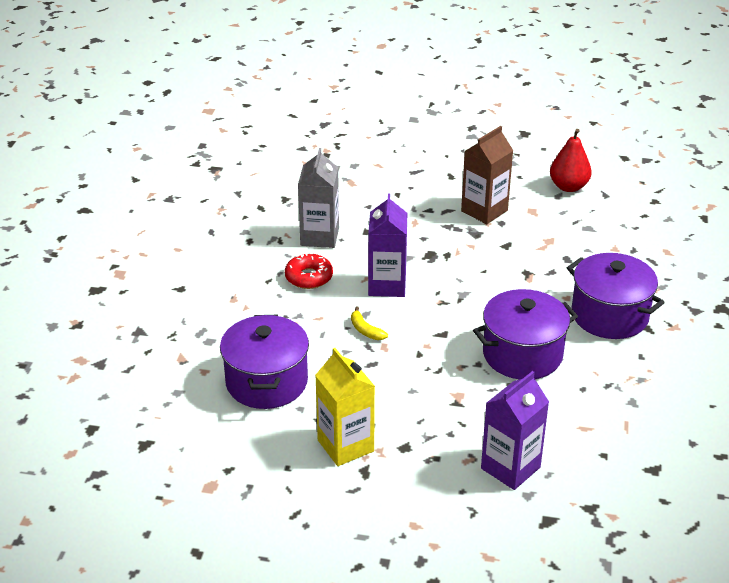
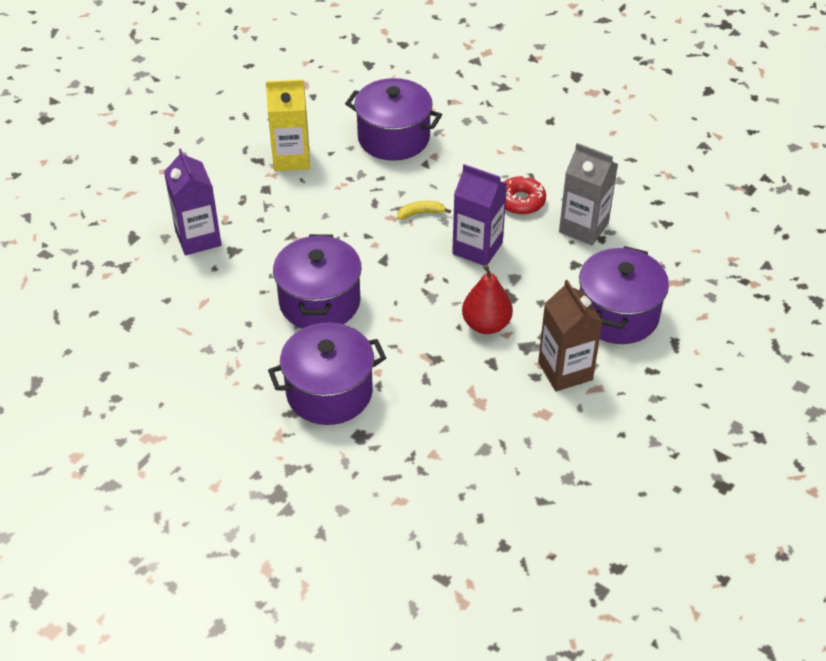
camera: 115 degrees right, 10 degrees up
red pear [550,129,592,192] -> red pear moved to [462,265,513,334]
none -> purple pot [579,246,669,344]

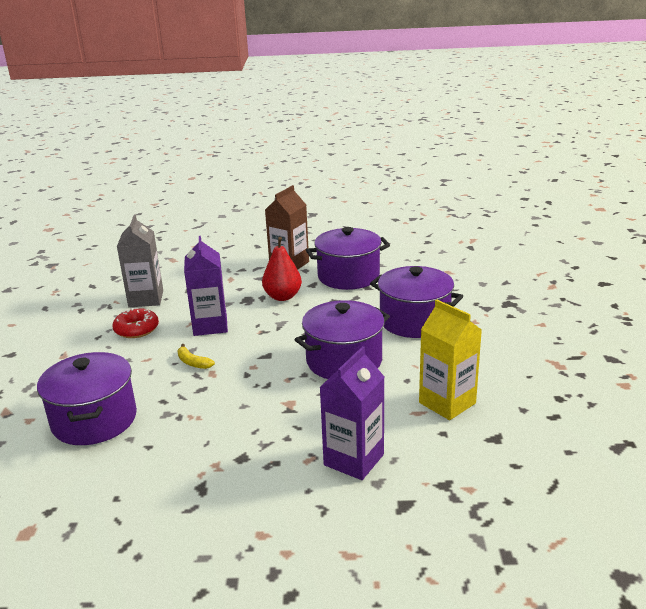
camera: 125 degrees left, 20 degrees down
yellow carton [266,80,310,171] -> yellow carton moved to [419,300,482,420]
purple pot [579,246,669,344] -> purple pot moved to [306,227,390,290]

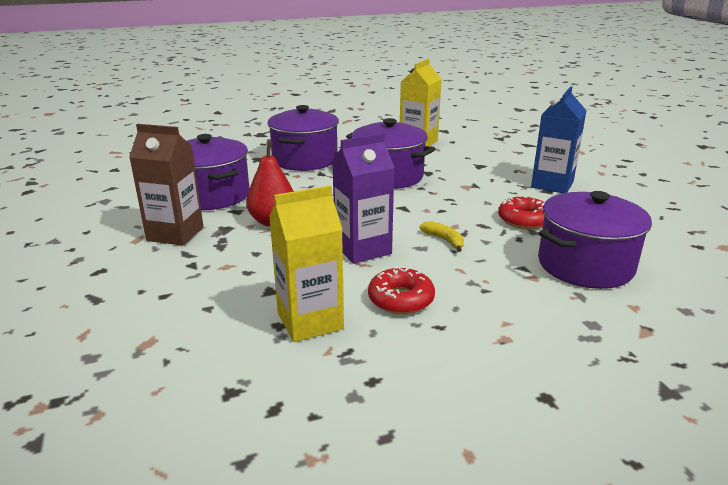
camera: 110 degrees left, 0 degrees up
grey carton [117,214,163,308] -> yellow carton [269,185,344,342]
yellow banana [177,344,215,369] -> yellow banana turned 60 degrees counterclockwise [419,221,464,252]
purple carton [319,346,384,480] -> none
none -> red donut [498,196,545,229]
none -> blue carton [531,86,586,193]

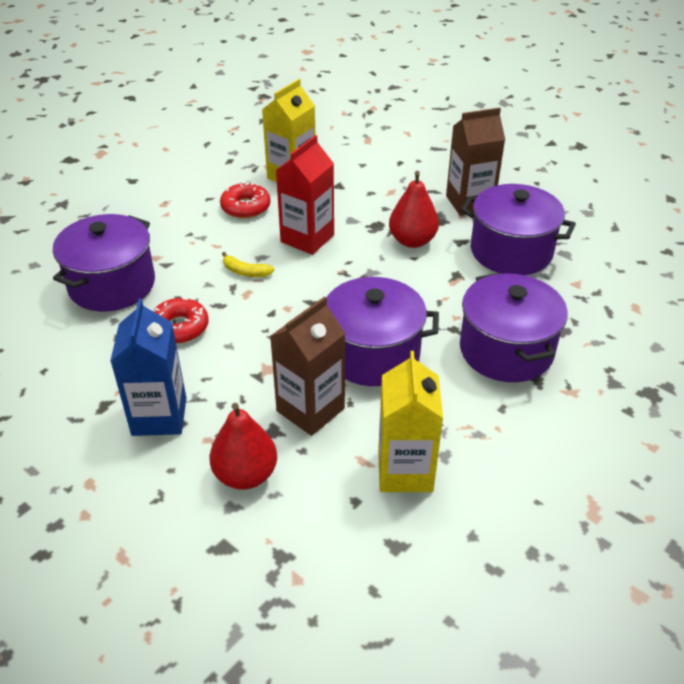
camera: 150 degrees right, 15 degrees up
purple carton [332,133,395,264] -> red carton [276,135,334,255]
none -> red pear [210,403,277,490]
none -> brown carton [270,296,346,436]

